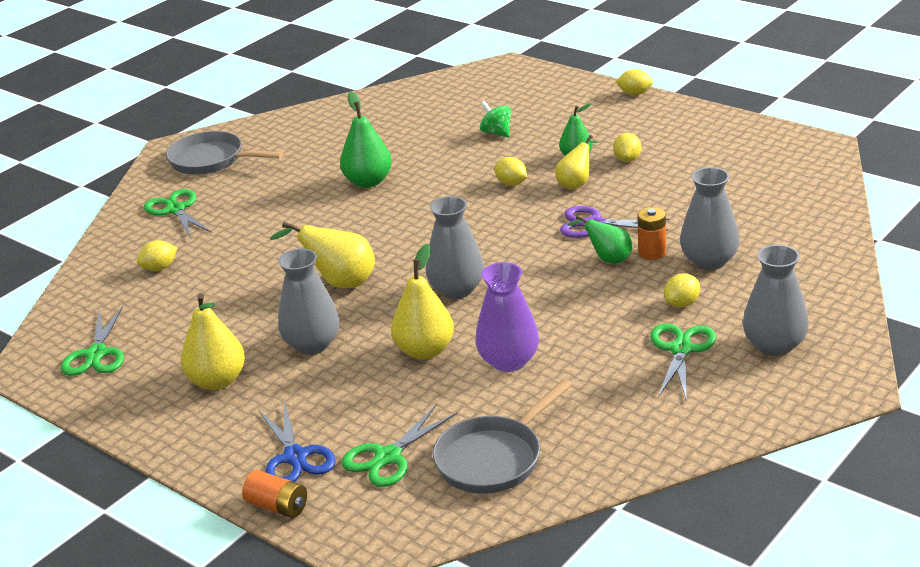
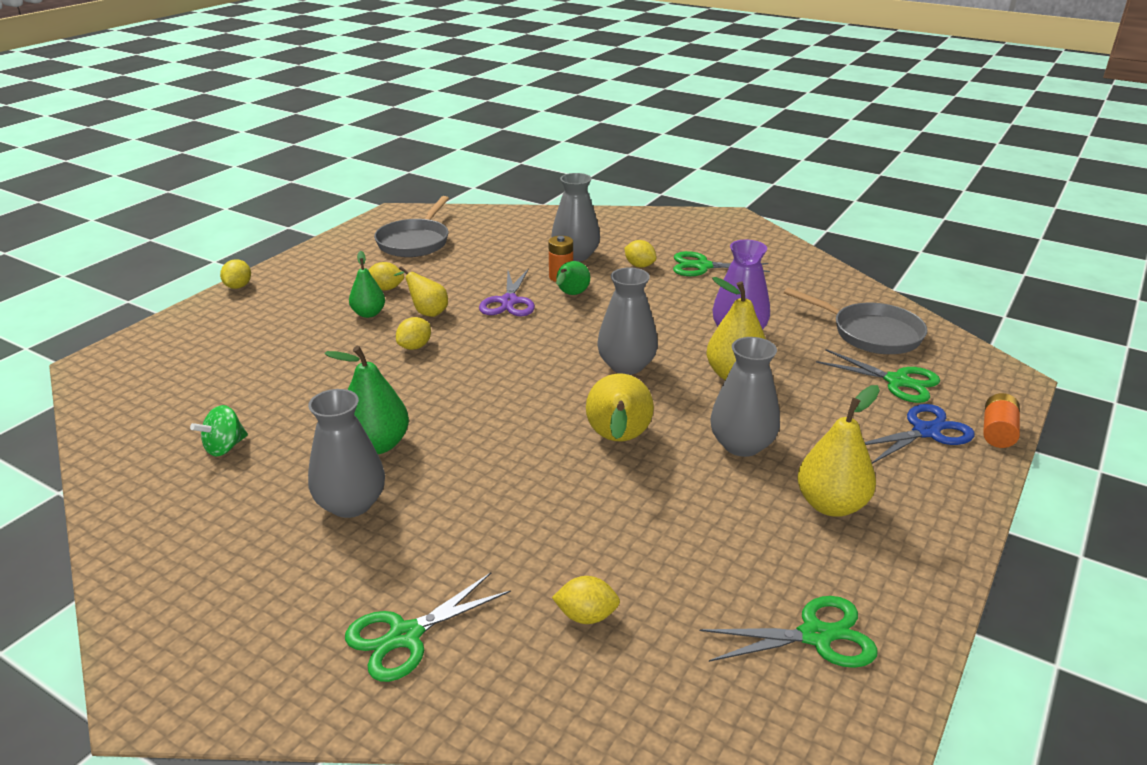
camera: 100 degrees left, 0 degrees up
yellow lemon [137,240,177,271] -> yellow lemon turned 45 degrees counterclockwise [552,576,620,624]
grey pan [166,131,284,175] -> grey pan moved to [374,196,449,257]
green spinning top [480,101,511,138] -> green spinning top moved to [190,405,248,457]
grey vase [743,245,809,356] -> grey vase moved to [308,389,385,518]

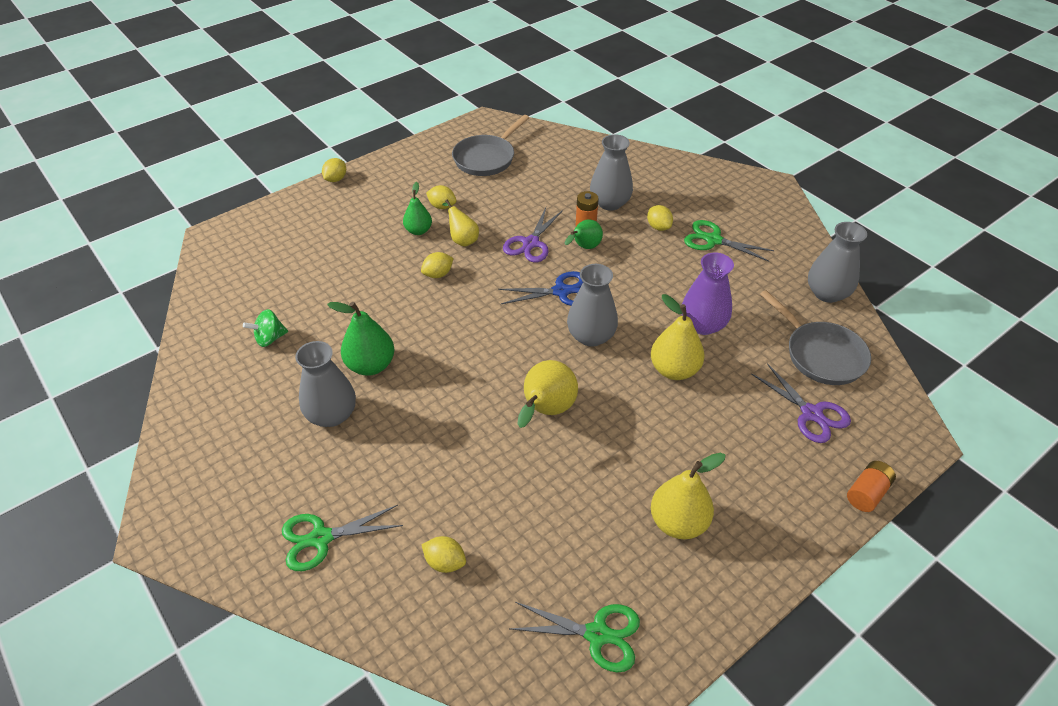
camera: 20 degrees right, 15 degrees up
grey vase [710,337,780,457] -> grey vase moved to [808,222,867,303]
green scissors [816,349,940,403] -> purple scissors [752,363,851,443]
blue scissors [865,404,975,464] -> blue scissors moved to [498,271,583,306]

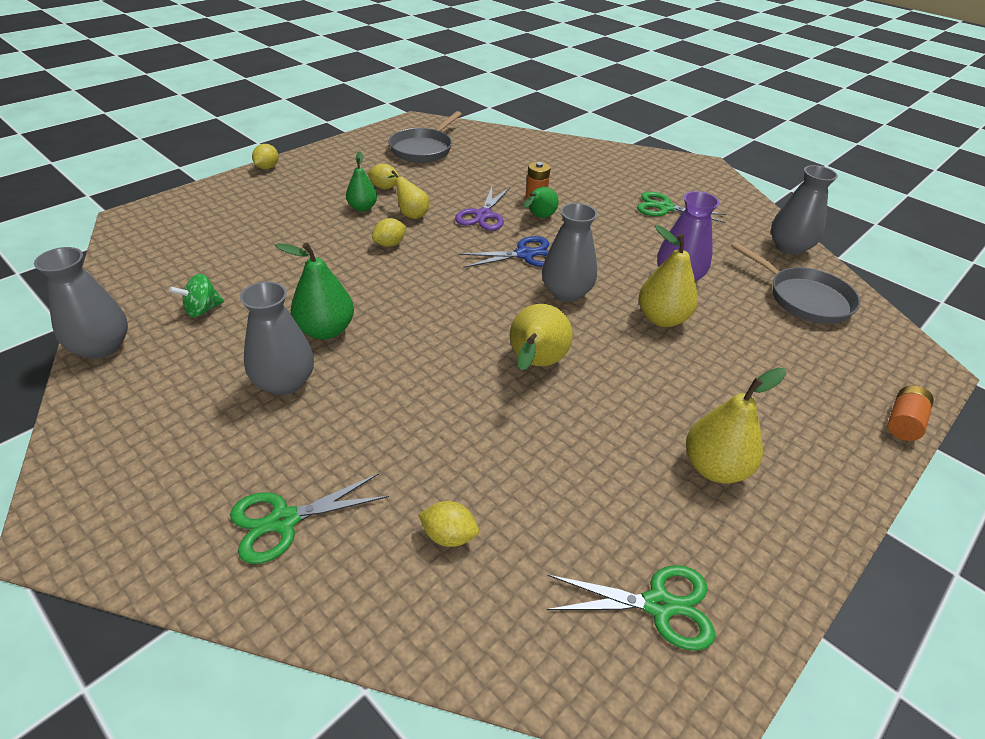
camera: 10 degrees left, 5 degrees down
grey vase [590,134,633,211] -> grey vase moved to [34,247,128,359]
yellow lemon [647,205,673,231] -> none
purple scissors [752,363,851,443] -> none

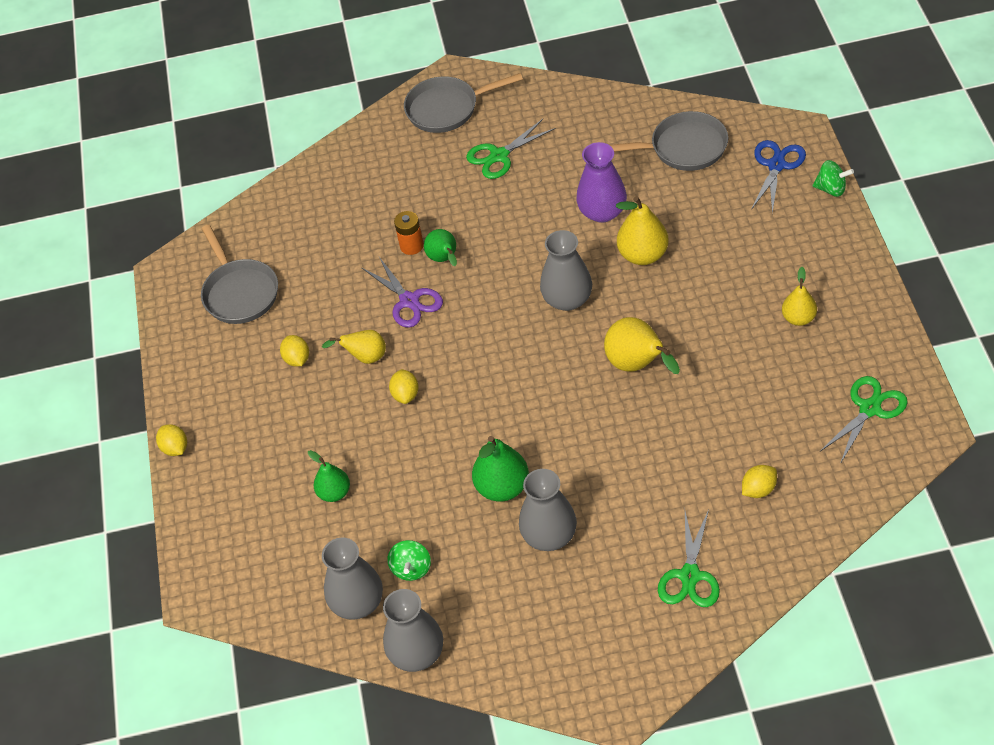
camera: 45 degrees left, 10 degrees up
green pear [346,151,377,211] -> green pear moved to [308,450,350,502]
yellow lemon [367,164,400,189] -> yellow lemon turned 75 degrees counterclockwise [280,335,309,367]
blue scissors [458,236,549,268] -> blue scissors moved to [751,140,806,214]
yellow pear [686,367,786,483] -> yellow pear [782,267,817,326], size x0.65
grey vase [771,165,838,255] -> grey vase moved to [322,538,383,620]
orange battery [888,386,934,441] -> green spinning top [813,160,854,197]
none -> grey pan [404,73,523,133]

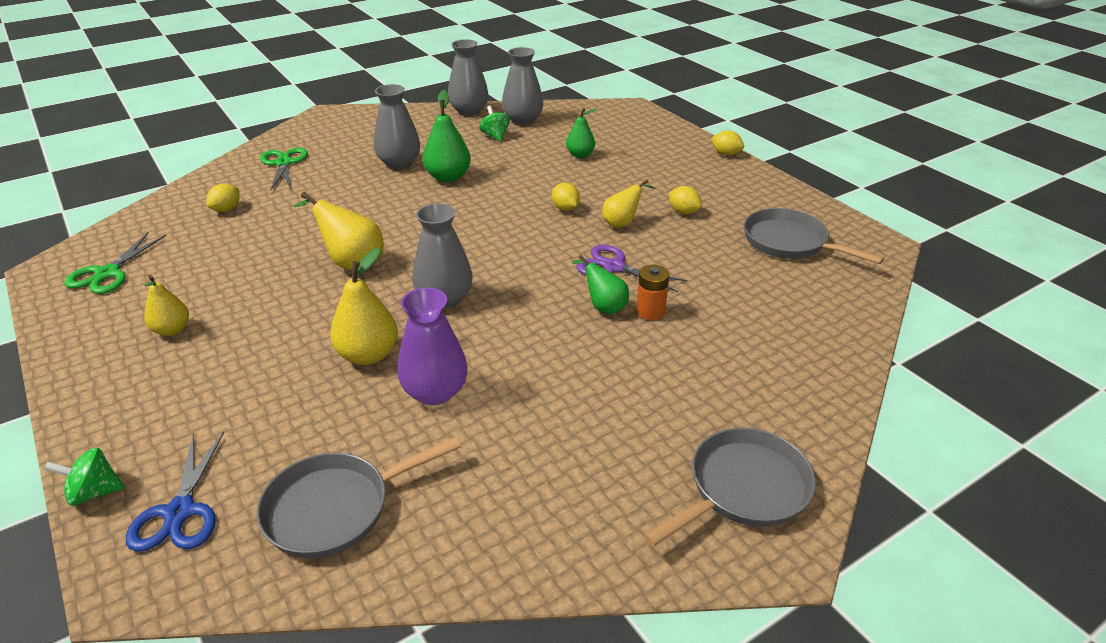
camera: 150 degrees right, 15 degrees down
green scissors [466,119,555,179] -> none

